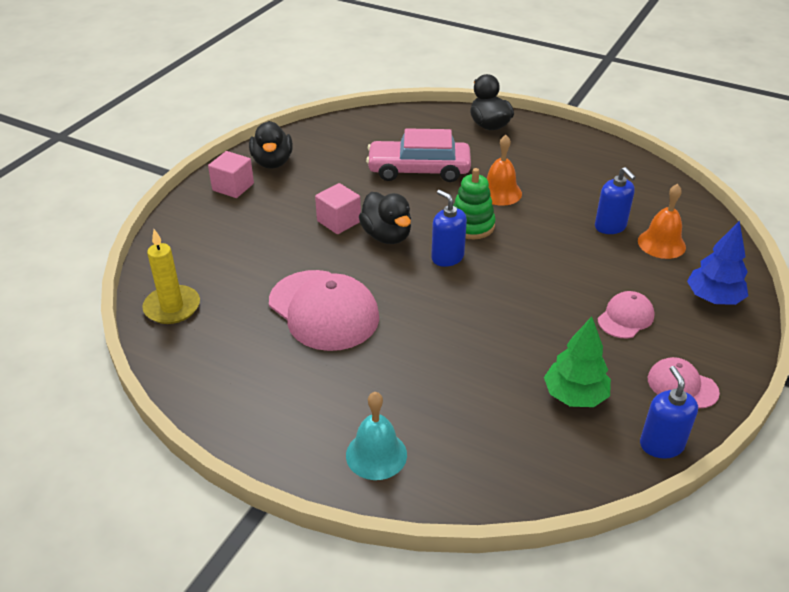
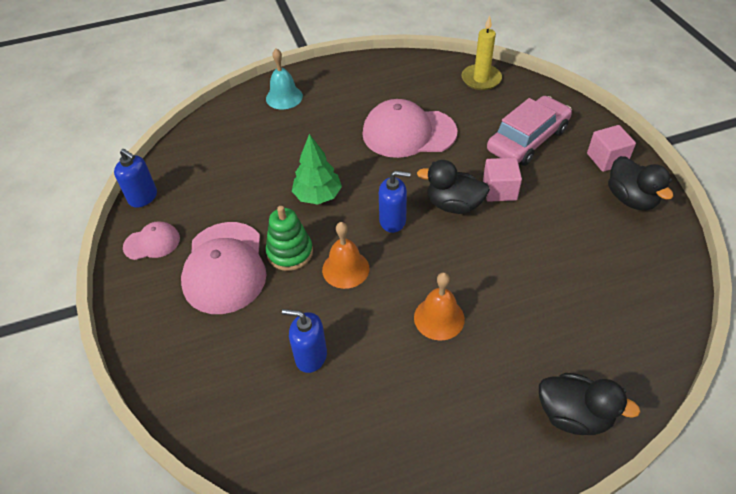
camera: 135 degrees right, 10 degrees up
black duck [249,121,293,169] -> black duck turned 150 degrees counterclockwise [608,156,673,210]
pink car [366,128,471,182] -> pink car moved to [487,96,572,166]
green stacking toy [453,168,496,239] -> green stacking toy moved to [265,206,313,271]
green tree [544,316,611,407] -> green tree moved to [292,134,342,205]
pink cap [598,291,655,338] -> pink cap [181,222,267,314], size x1.93
orange bell [638,184,686,259] -> orange bell moved to [322,222,369,289]
blue tree [687,221,748,305] -> none

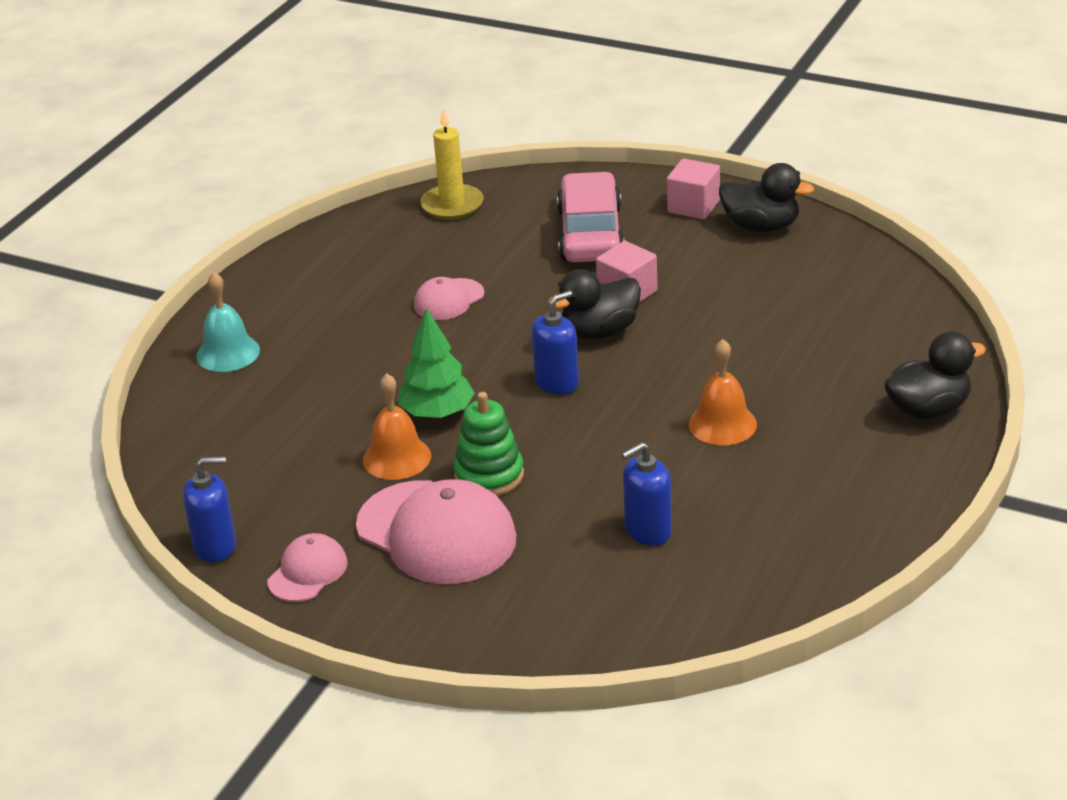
camera: 45 degrees left, 15 degrees down
orange bell [322,222,369,289] -> orange bell moved to [363,373,431,480]
pink cap [362,99,457,158] -> pink cap [414,277,484,320], size x0.52

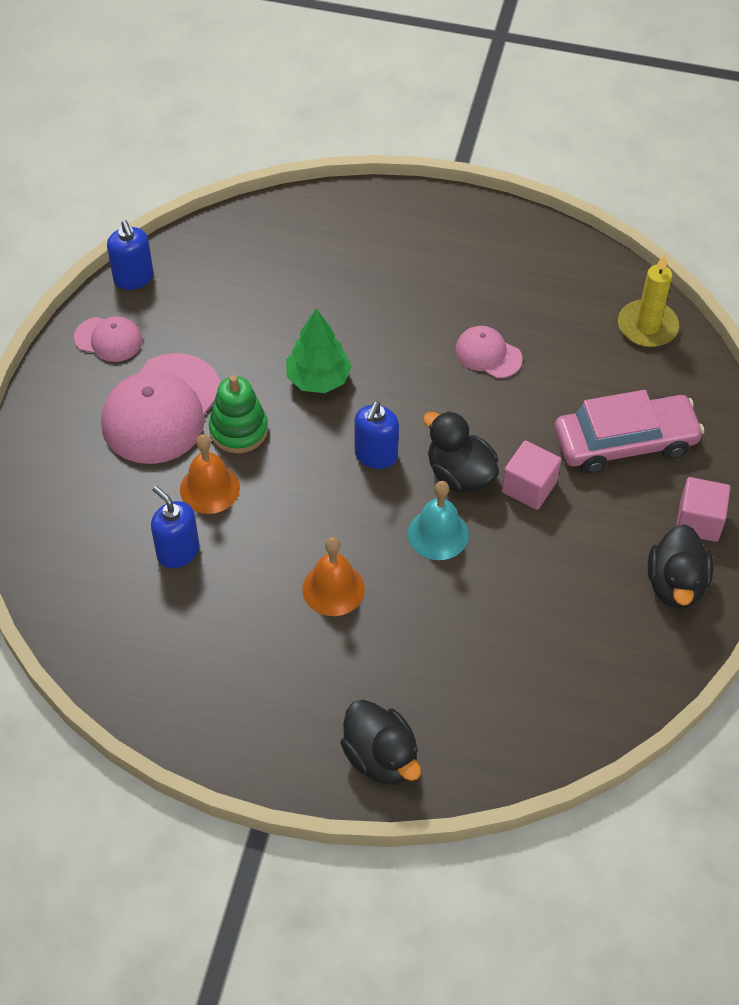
camera: 75 degrees right, 20 degrees up
turquoise bell [196,272,260,372] -> turquoise bell moved to [408,481,469,560]
orange bell [363,373,431,480] -> orange bell moved to [180,434,240,514]
blue soap dispenser [532,290,579,395] -> blue soap dispenser turned 75 degrees clockwise [355,401,399,469]

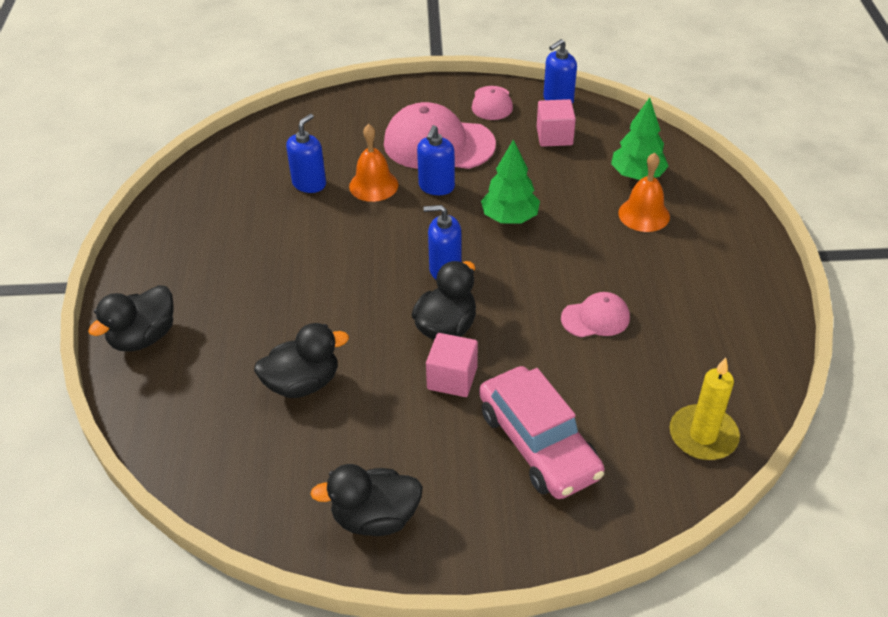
camera: 75 degrees right, 10 degrees down
green stacking toy [209,375,268,454] -> blue soap dispenser [417,125,455,195]
orange bell [302,537,365,616] -> orange bell moved to [618,152,670,232]
turquoise bell [408,481,469,560] -> none
pink cap [455,326,523,378] -> pink cap turned 60 degrees clockwise [561,292,630,337]
pink cube [676,477,730,542] -> pink cube moved to [537,99,576,147]
none -> black duck [254,323,349,398]
none -> green tree [611,98,668,180]

